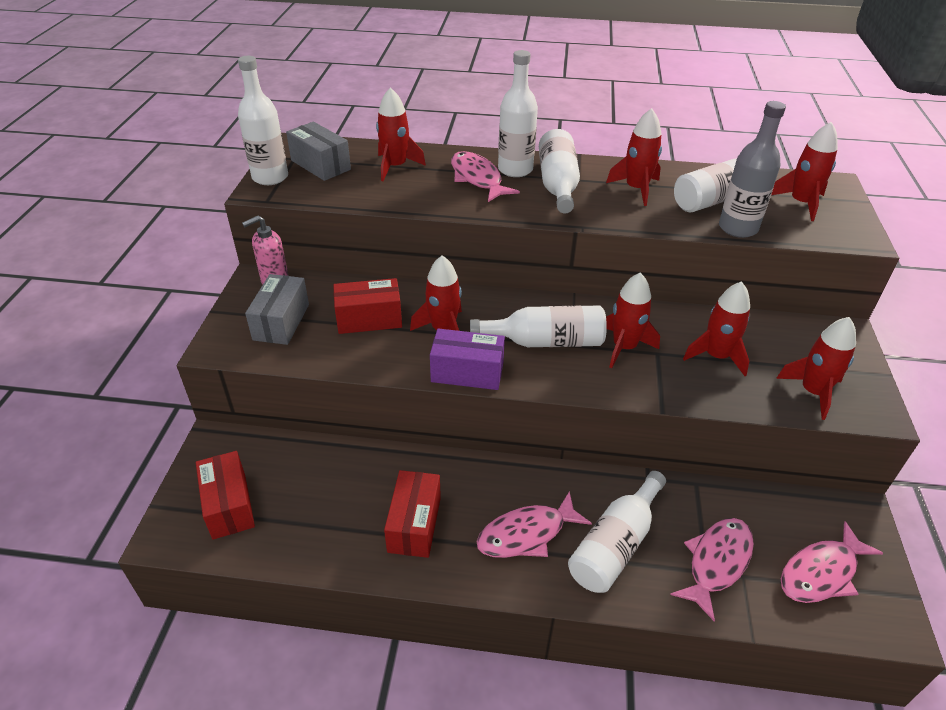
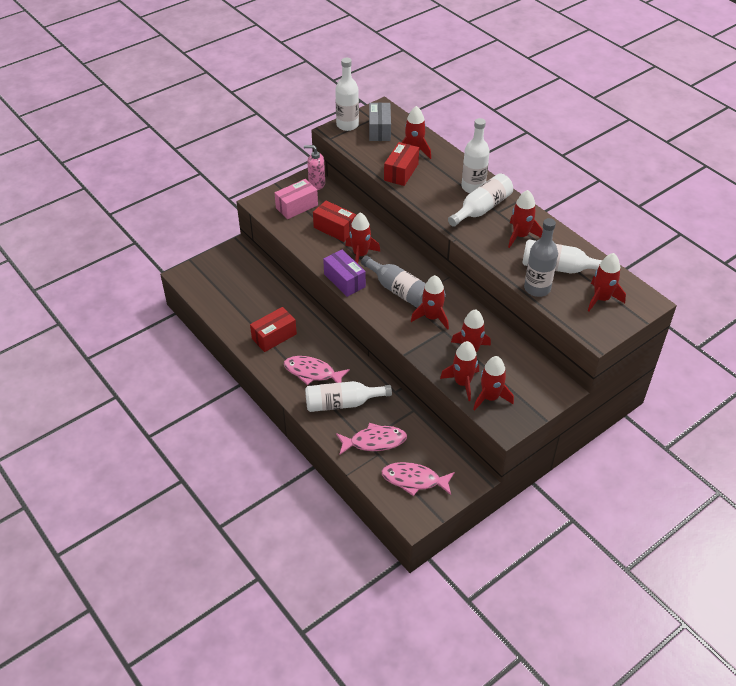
camera: 45 degrees right, 5 degrees up
red box [196,451,255,540] -> red box moved to [384,142,419,186]
grey box [245,274,309,345] -> pink box [275,179,318,219]
pink fish [451,151,520,202] -> none
white bottle [470,306,607,347] -> grey bottle [361,256,426,308]
none -> red rocket [440,341,479,401]

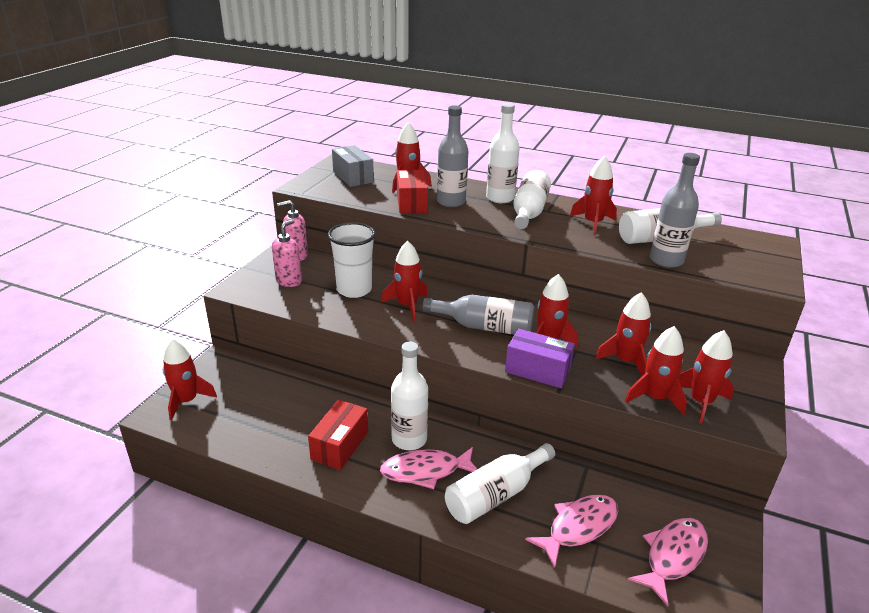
camera: 30 degrees left, 15 degrees down
pink box [275,179,318,219] -> pink soap dispenser [272,219,302,287]
red box [313,201,356,242] -> white cup [328,222,376,298]
purple box [323,250,366,297] -> purple box moved to [505,329,575,388]
white bottle [335,58,359,131] -> white bottle moved to [391,342,428,450]
pink fish [381,462,455,496] -> pink fish turned 150 degrees clockwise [628,518,708,606]
red rocket [588,253,626,311] -> red rocket moved to [163,338,217,420]
none -> grey bottle [437,105,468,207]

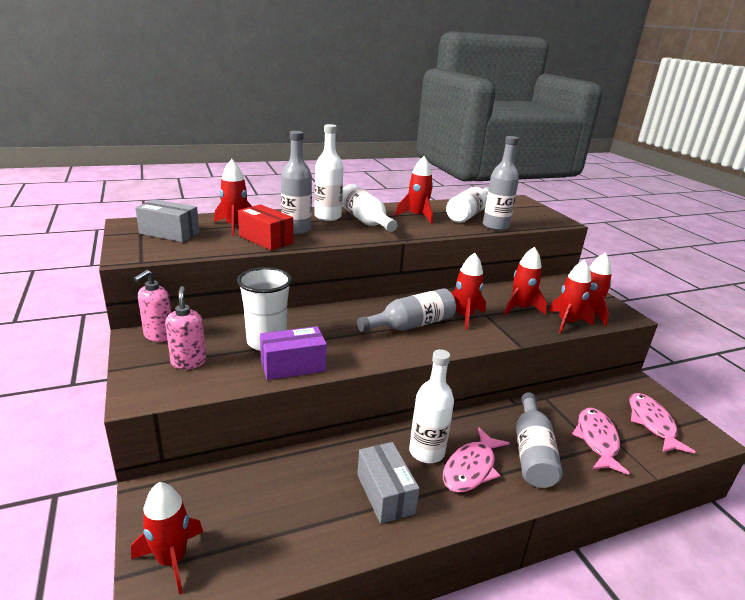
camera: 45 degrees left, 5 degrees down
red box [308,400,368,470] -> grey box [357,442,420,524]
red rocket [381,241,428,321] -> none
white bottle [445,443,555,524] -> grey bottle [516,392,563,488]
purple box [505,329,575,388] -> purple box moved to [260,326,327,380]

